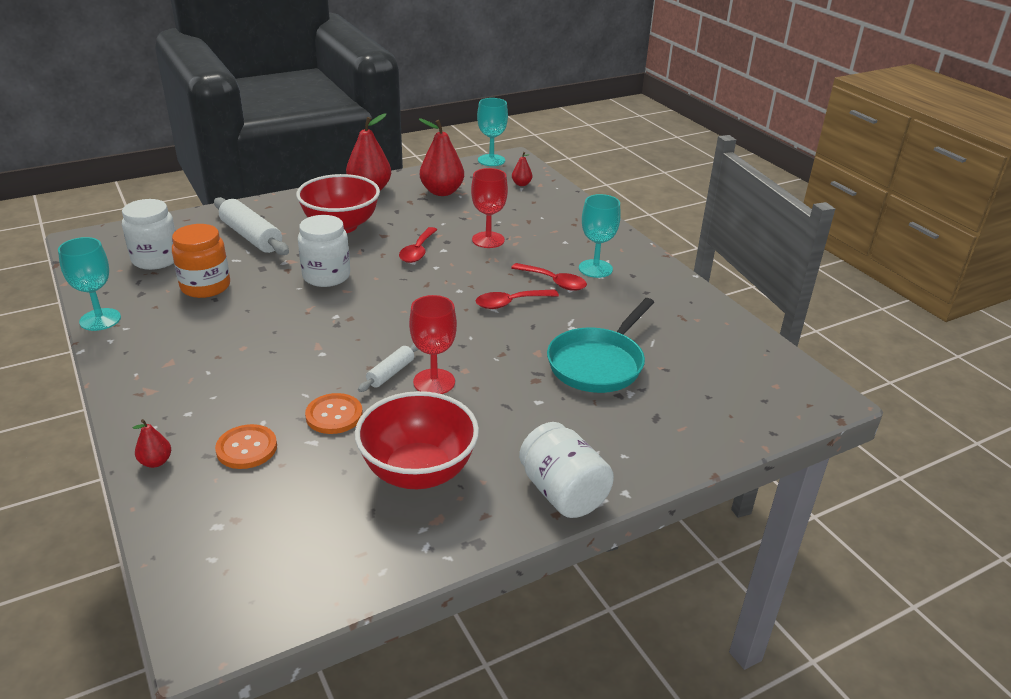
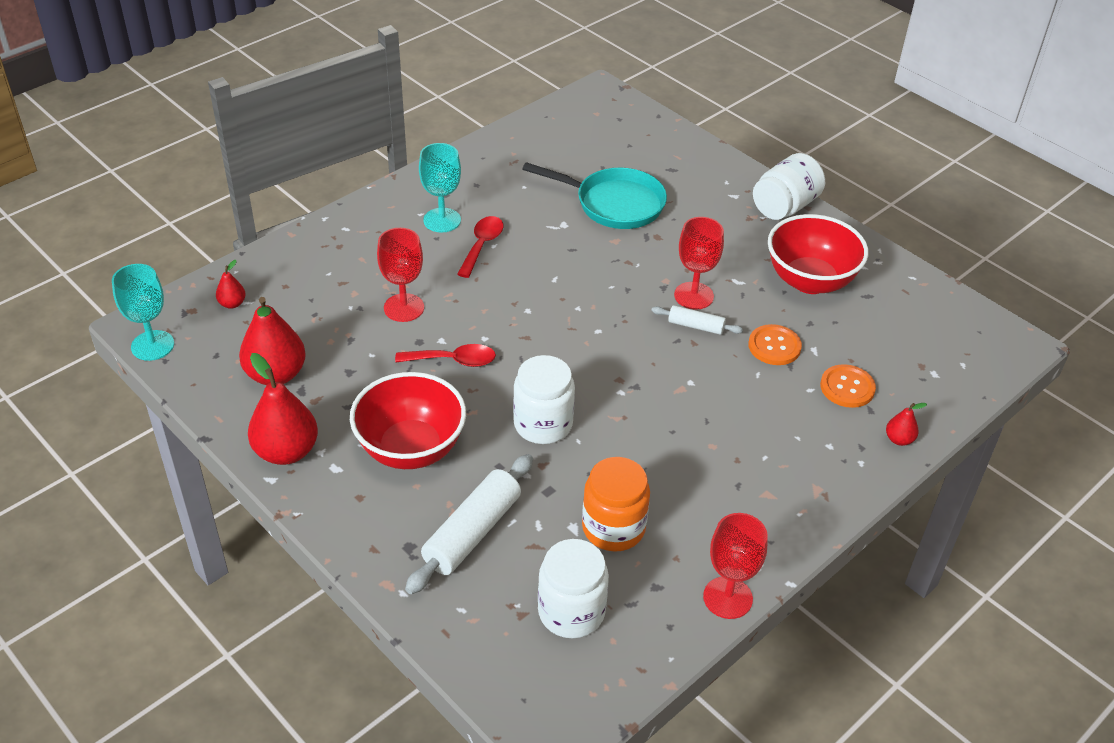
camera: 105 degrees left, 10 degrees up
turquoise goblet [58,237,121,331] -> red goblet [703,513,768,619]
red spoon [476,289,559,309] -> none

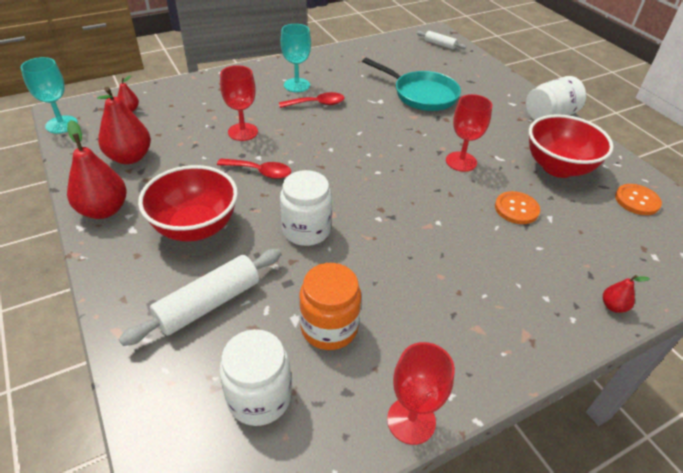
camera: 15 degrees right, 0 degrees up
red spoon [457,216,503,278] -> red spoon turned 45 degrees clockwise [279,92,345,108]
white rolling pin [651,305,743,335] -> white rolling pin moved to [417,31,466,49]
orange button [820,364,876,408] -> orange button moved to [615,184,662,215]

